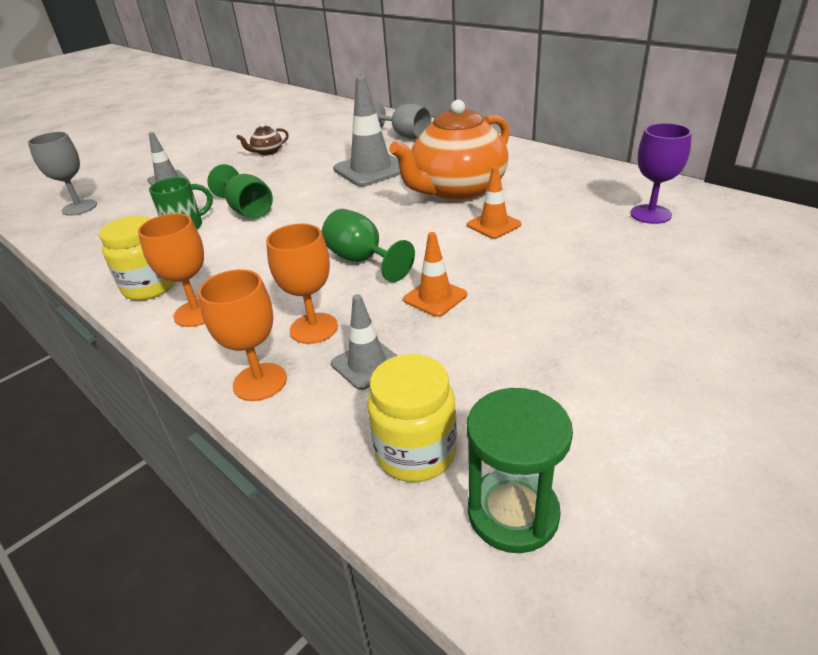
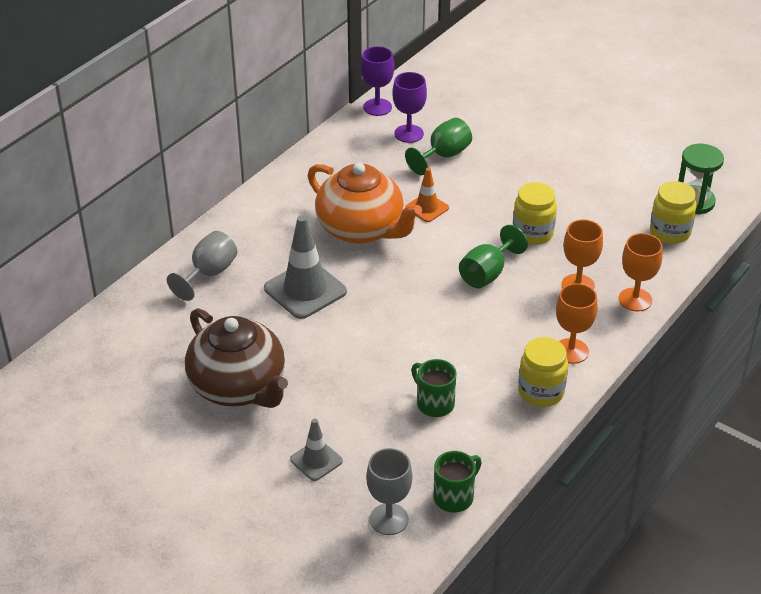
camera: 100 degrees left, 5 degrees up
green goblet [207,164,273,219] -> green goblet moved to [405,118,472,175]
brown teapot [236,123,289,156] -> brown teapot [185,308,288,408], size x2.50
grey traffic cone [331,294,398,390] -> none
orange traffic cone [403,232,467,317] -> yellow jar [513,182,557,245]
none -> purple goblet [361,46,394,116]
none -> green mug [433,451,482,512]

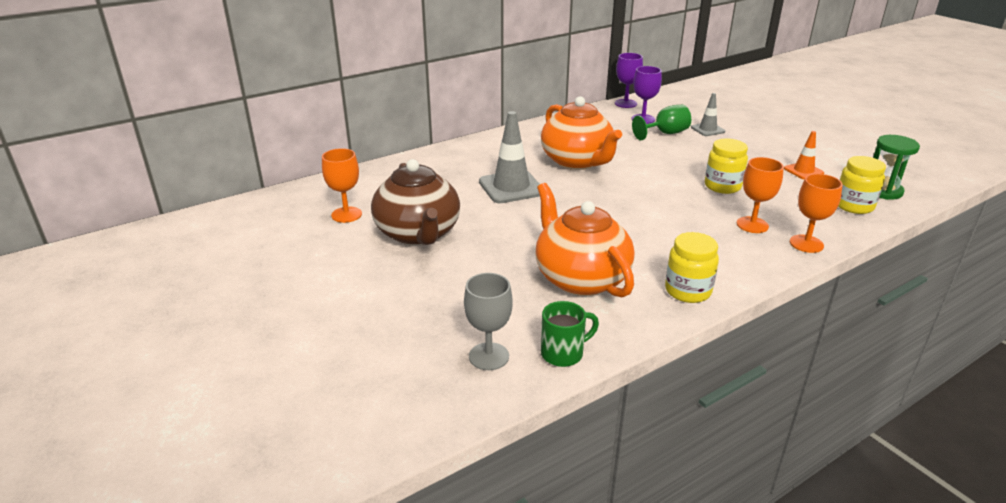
camera: 20 degrees right, 10 degrees down
grey goblet [167,231,237,301] -> none
grey traffic cone [290,419,343,481] -> grey traffic cone moved to [691,93,725,136]
orange traffic cone [405,168,449,222] -> orange traffic cone moved to [784,131,824,179]
green mug [411,359,457,417] -> orange teapot [535,183,635,297]
green goblet [459,225,528,288] -> none
orange goblet [556,283,598,364] -> orange goblet moved to [322,148,362,223]

